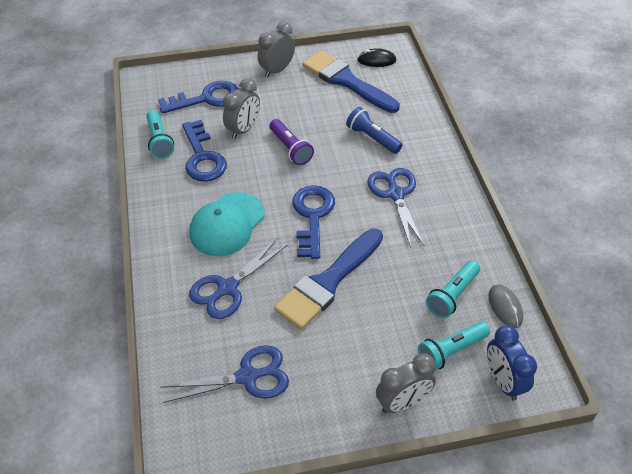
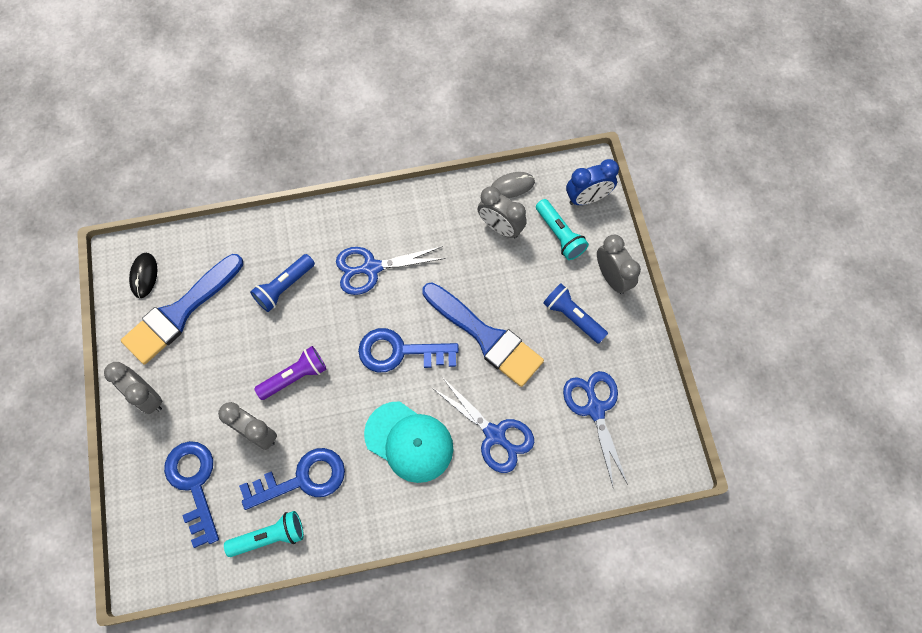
camera: 90 degrees left, 20 degrees up
turquoise flashlight [426,260,480,318] -> grey clock [478,186,527,238]
none -> blue flashlight [543,283,608,344]

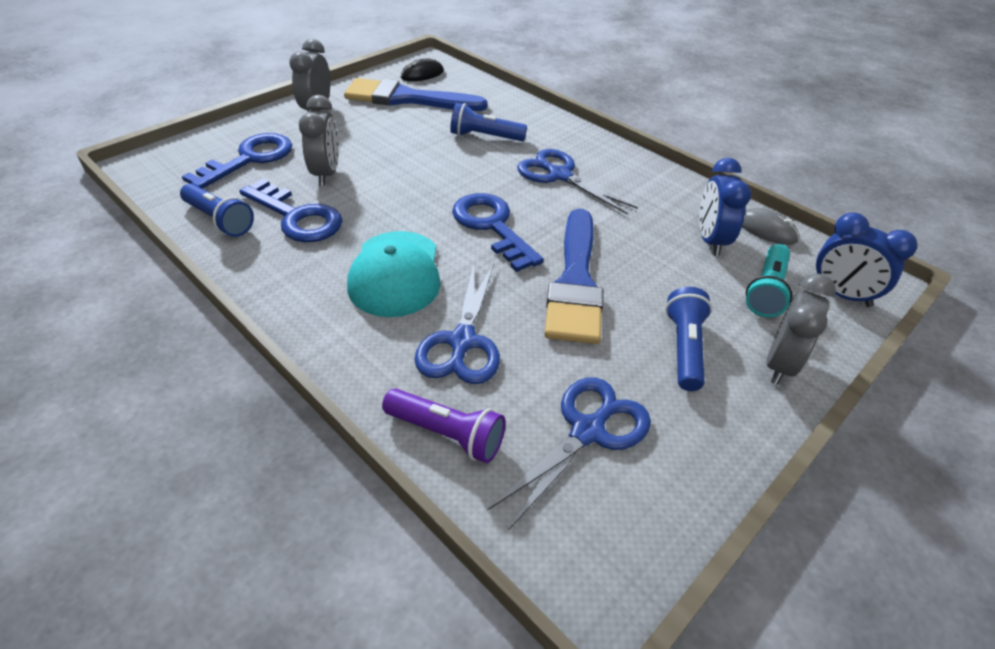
camera: 55 degrees right, 25 degrees down
turquoise flashlight [224,511,304,557] -> blue flashlight [180,184,254,237]
purple flashlight [254,346,327,400] -> purple flashlight moved to [382,389,506,463]
grey clock [478,186,527,238] -> blue clock [699,158,751,256]

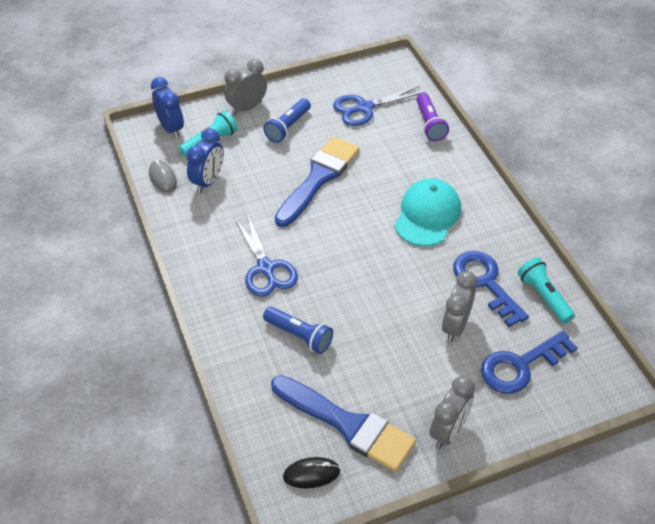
camera: 155 degrees left, 5 degrees up
blue flashlight [180,184,254,237] -> turquoise flashlight [518,257,575,323]
purple flashlight [382,389,506,463] -> purple flashlight turned 150 degrees counterclockwise [416,93,449,141]
blue scissors [414,263,500,384] -> none
blue key [452,193,544,272] -> none

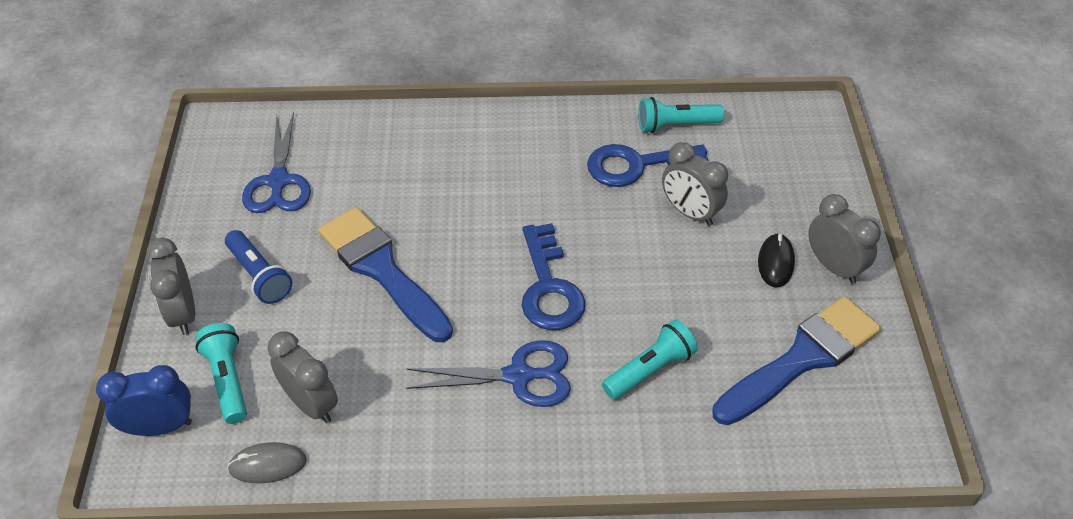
camera: 70 degrees left, 0 degrees up
blue clock [186,129,224,193] -> grey clock [268,331,338,423]
blue flashlight [263,307,333,354] -> turquoise flashlight [602,320,698,400]
black mouse [283,457,341,488] -> black mouse moved to [758,233,795,288]
turquoise cap [394,179,461,246] -> none
purple flashlight [416,93,449,141] -> none
blue key [481,331,578,394] -> blue key moved to [521,223,586,330]

